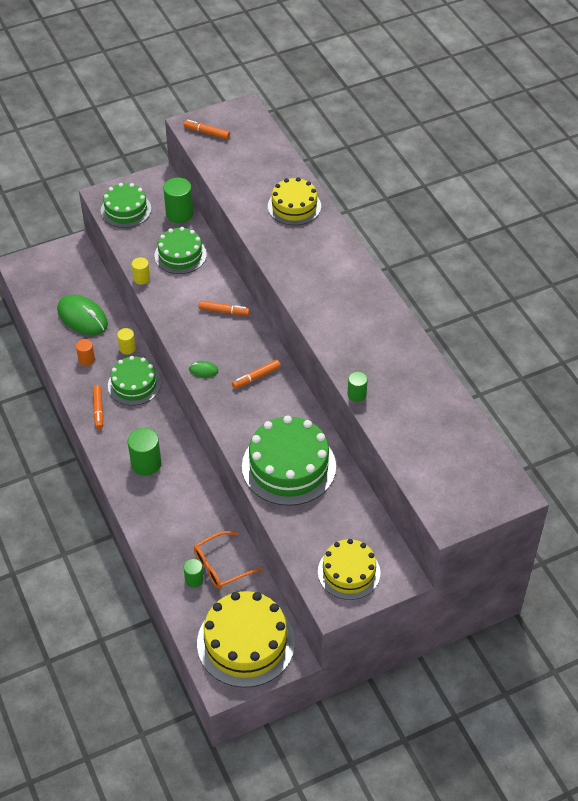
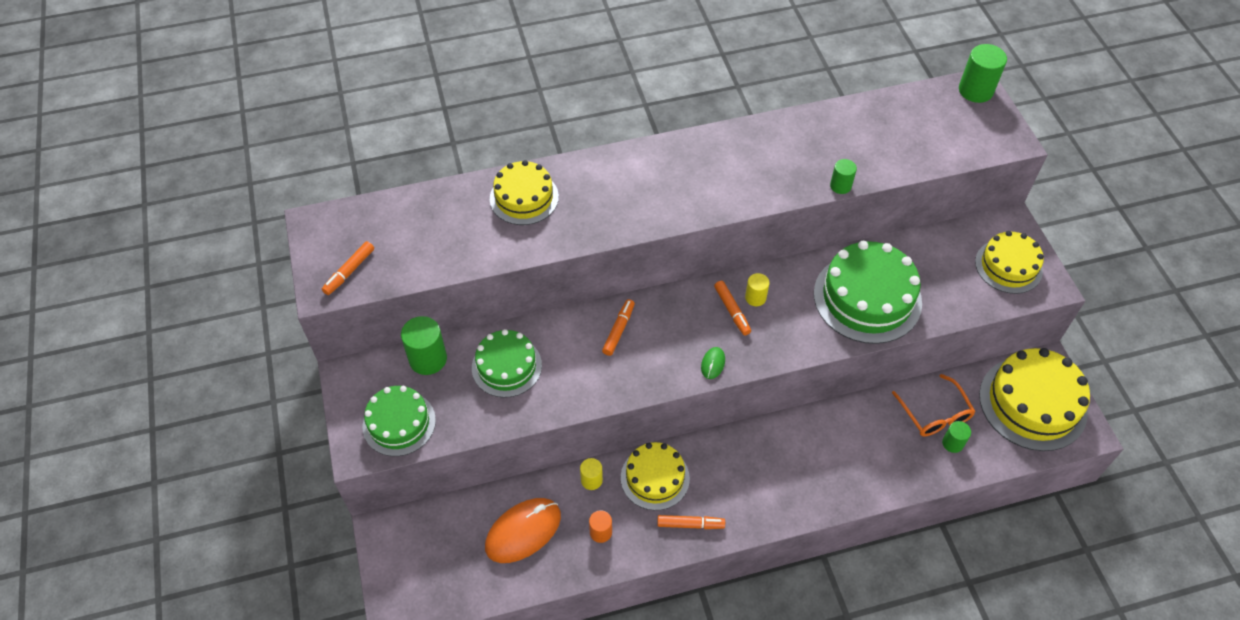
camera: 80 degrees left, 5 degrees up
green mouse [57,295,108,335] -> orange mouse [485,498,561,563]
green cake [108,356,161,405] -> yellow cake [621,442,690,510]
green cylinder [128,428,161,476] -> green cylinder moved to [959,44,1007,103]
yellow cylinder [132,257,150,285] -> yellow cylinder moved to [745,273,769,306]

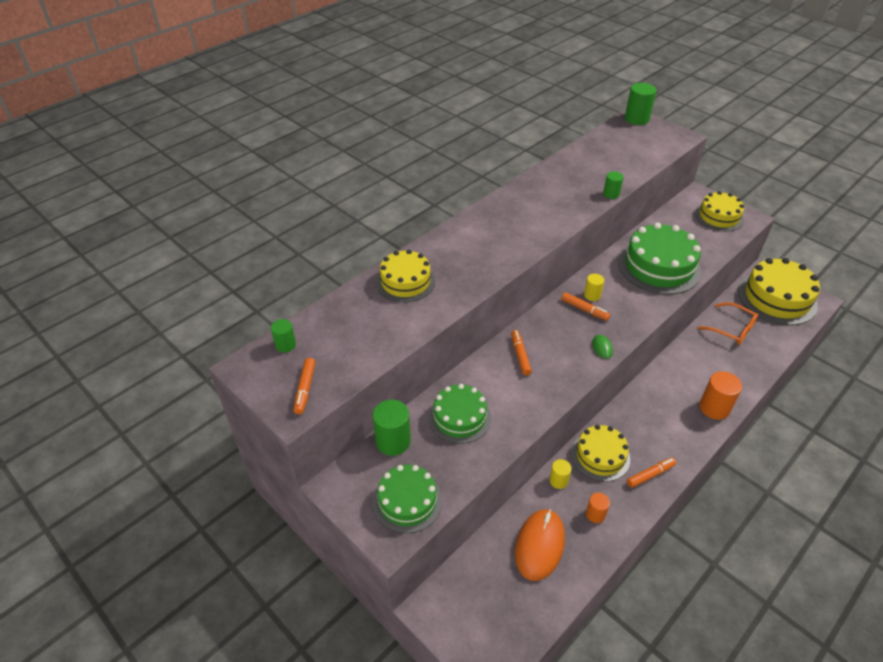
camera: 30 degrees left, 10 degrees down
green cylinder [942,421,971,453] -> green cylinder moved to [271,319,296,353]
none -> orange cylinder [700,371,742,420]

